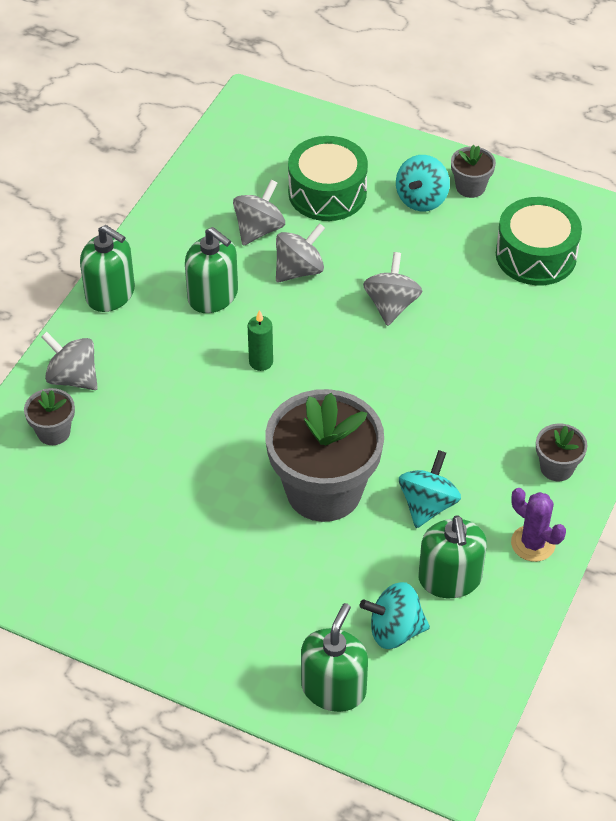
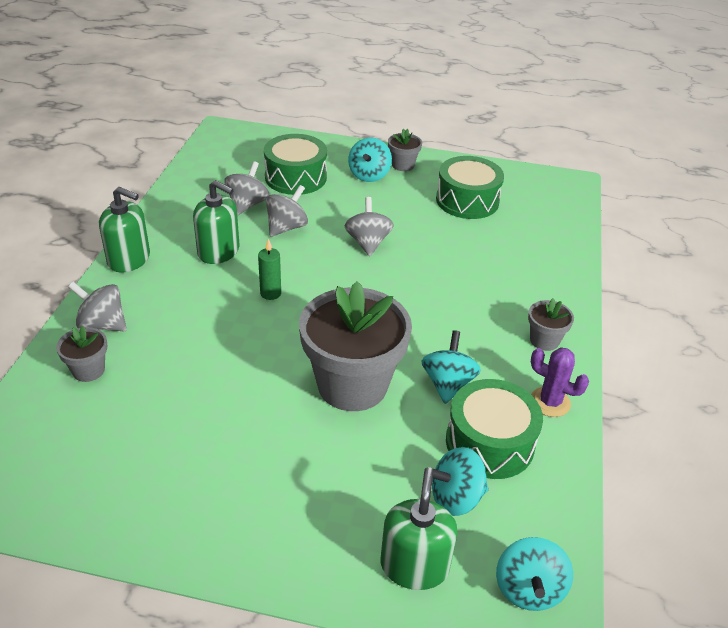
camera: 15 degrees left, 10 degrees down
green soap dispenser [419,515,487,598] -> green drum [446,379,543,479]
none -> turquoise spinning top [496,537,573,611]

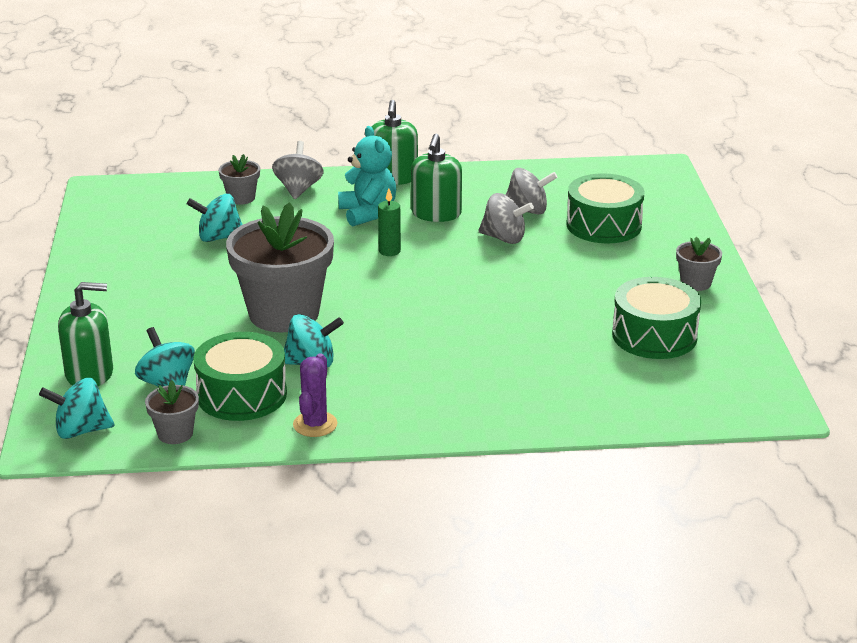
camera: 75 degrees right, 10 degrees down
grey spinning top [344,197,394,256] -> none
turquoise spinning top [348,138,392,182] -> turquoise spinning top moved to [187,194,243,242]
grey flower pot [528,298,574,351] -> grey flower pot moved to [145,380,199,444]
none -> turquoise teddy bear [338,126,396,226]

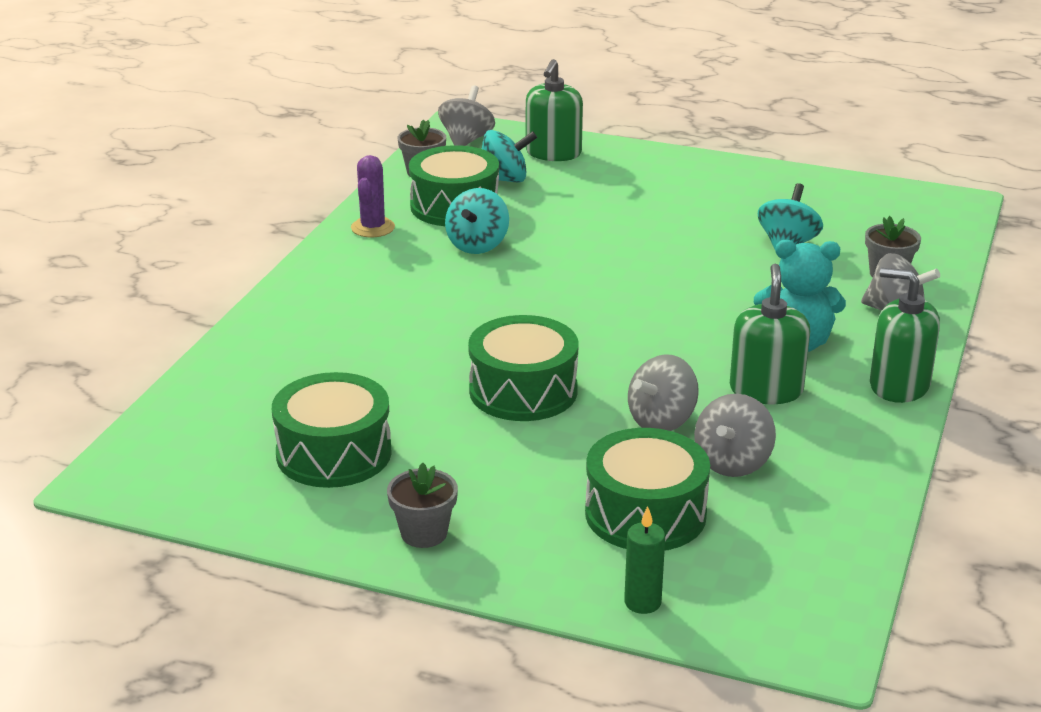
camera: 115 degrees right, 0 degrees up
turquoise spinning top [39,378,115,439] -> grey spinning top [438,85,495,146]
grey flower pot [226,202,334,332] -> none
purple cactus [293,353,337,437] -> purple cactus turned 60 degrees clockwise [351,155,395,237]
green candle [378,188,401,256] -> green candle moved to [624,506,665,614]
green soap dispenser [411,134,462,222] -> green soap dispenser turned 60 degrees clockwise [730,264,810,404]
none -> green drum [468,315,578,421]

